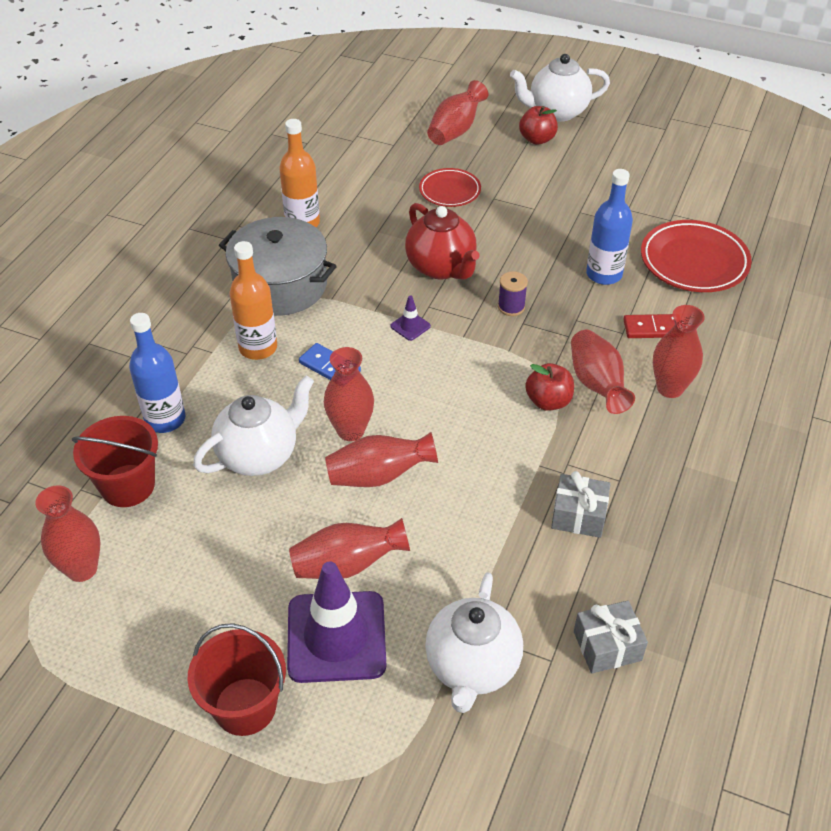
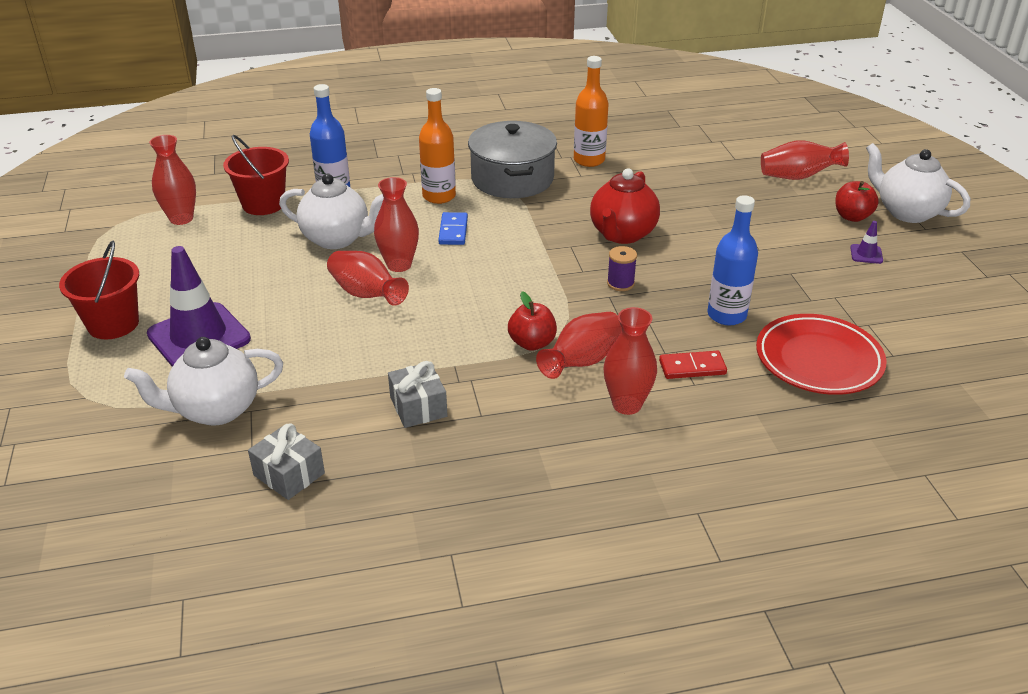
camera: 55 degrees right, 10 degrees down
red vase [289,518,410,579] -> none
purple traffic cone [390,295,431,341] -> purple traffic cone moved to [850,221,883,264]
red plate [419,168,481,207] -> none
red domino [623,314,675,338] -> red domino turned 60 degrees counterclockwise [659,351,727,379]

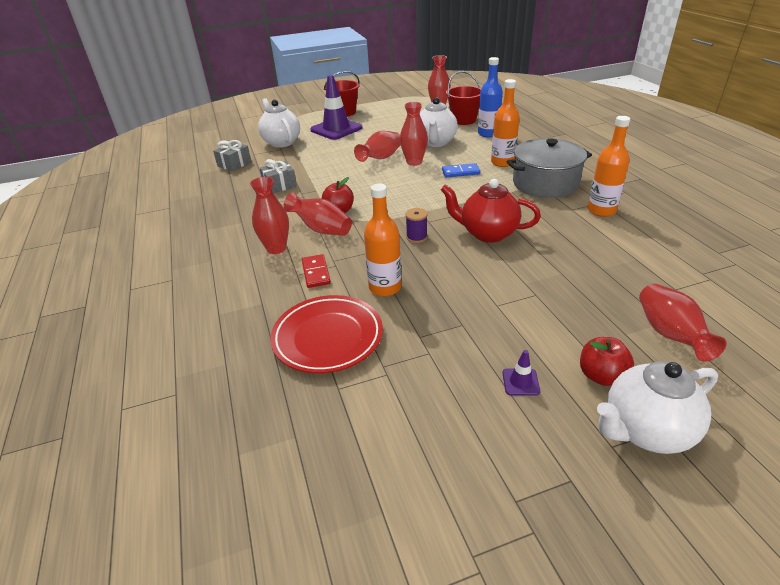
camera: 85 degrees right, 0 degrees up
blue bottle [708,195,758,325] -> orange bottle [364,183,402,296]
white teapot [866,143,970,223] -> white teapot turned 150 degrees counterclockwise [597,361,718,454]

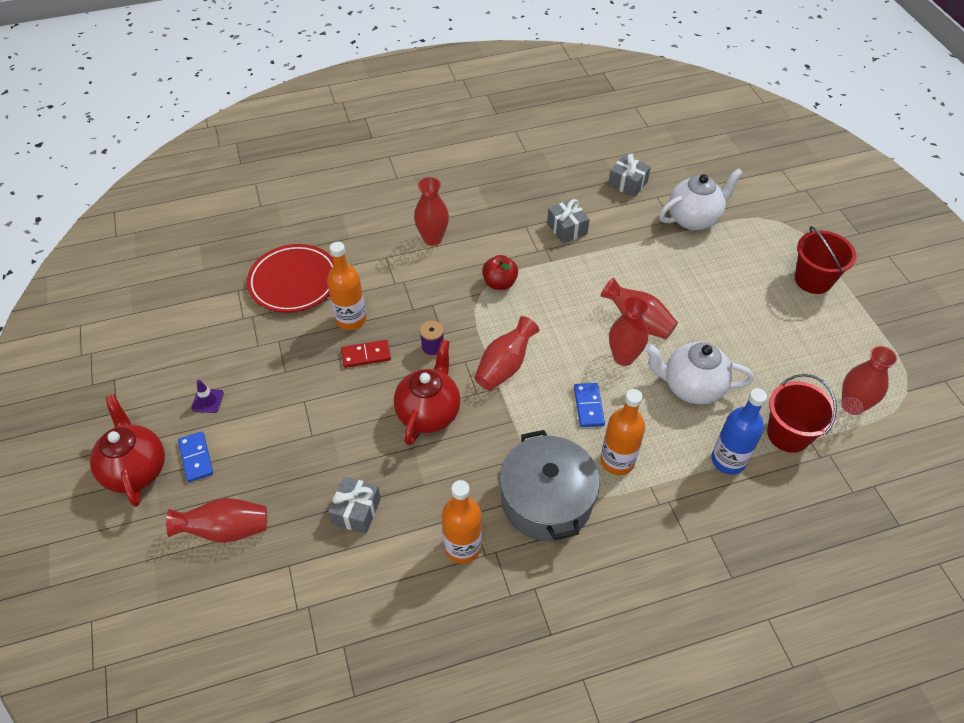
camera: 90 degrees right, 15 degrees up
red vase [284,193,352,236] -> red vase moved to [475,316,539,391]
red domino [302,254,331,288] -> red domino moved to [341,340,391,368]
purple traffic cone [310,75,363,140] -> none
red apple [580,337,634,386] -> blue domino [178,431,213,482]
white teapot [597,361,718,454] -> red teapot [90,394,165,507]
none -> grey gift [328,477,381,534]

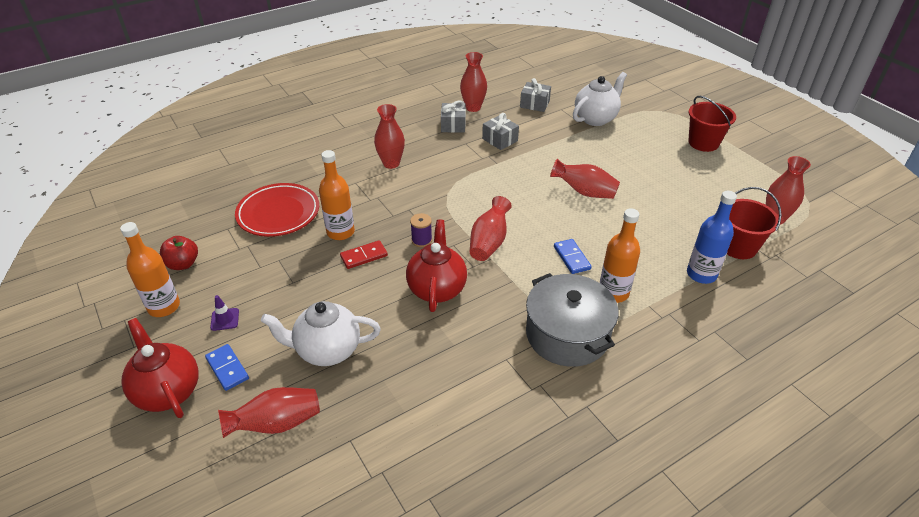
camera: 15 degrees left, 10 degrees down
grey gift [328,477,381,534] -> grey gift moved to [441,100,466,133]
orange bottle [442,480,482,564] -> orange bottle moved to [120,222,180,317]
red apple [482,255,518,290] -> red apple moved to [160,236,198,270]
red vase [609,296,648,366] -> red vase moved to [460,52,487,112]
white teapot [645,342,754,405] -> white teapot moved to [261,301,381,366]

